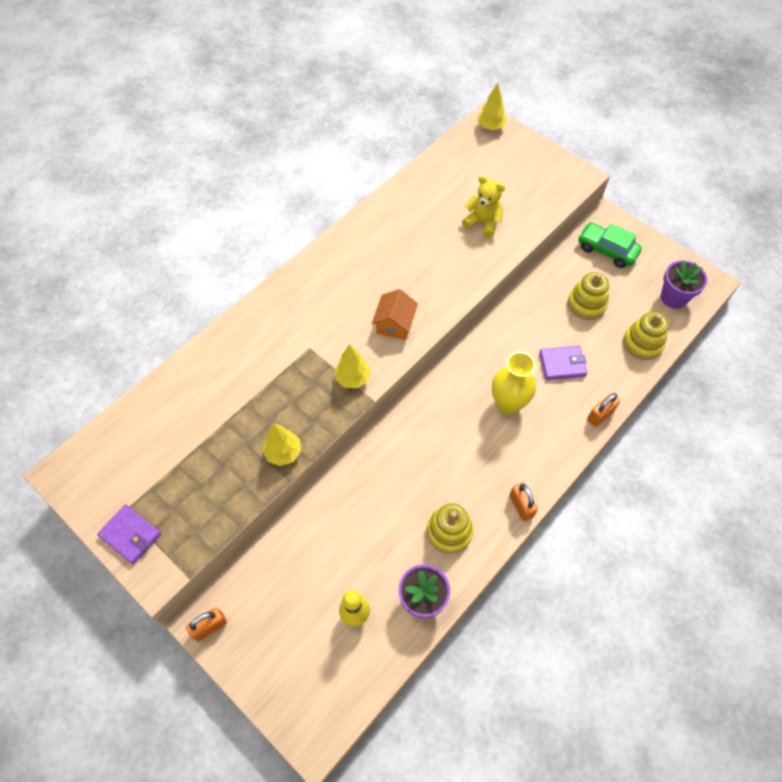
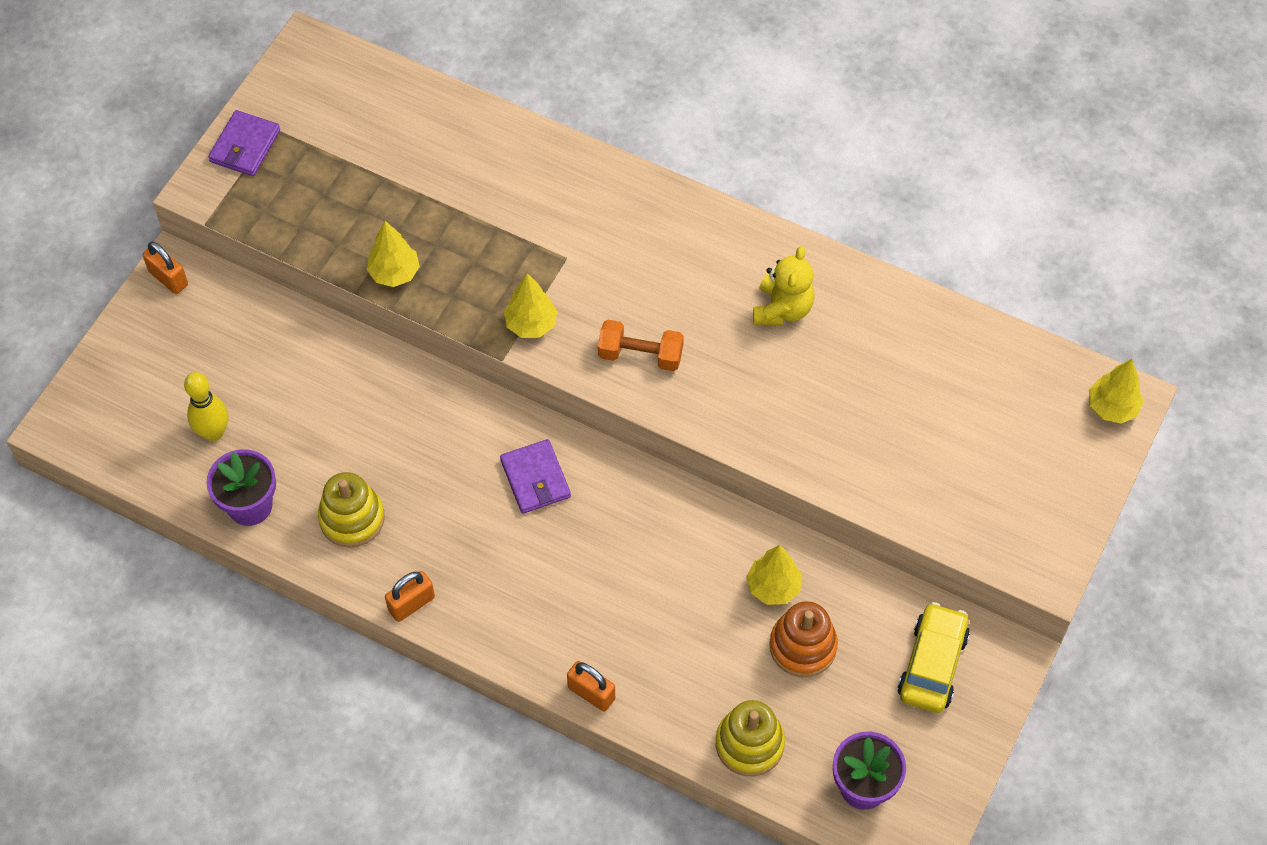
camera: 75 degrees right, 0 degrees up
orange house [372,289,418,340] -> orange dumbbell [598,320,684,371]
yellow teddy bear [462,176,505,238] -> yellow teddy bear moved to [753,246,815,325]
yellow vase [492,352,536,415] -> none
purple wallet [539,346,587,380] -> purple wallet moved to [500,439,571,514]
yellow stacking toy [568,272,609,320] -> orange stacking toy [770,601,838,677]
green car [578,223,642,268] -> yellow car [897,602,970,713]
none -> yellow tree [746,545,802,605]

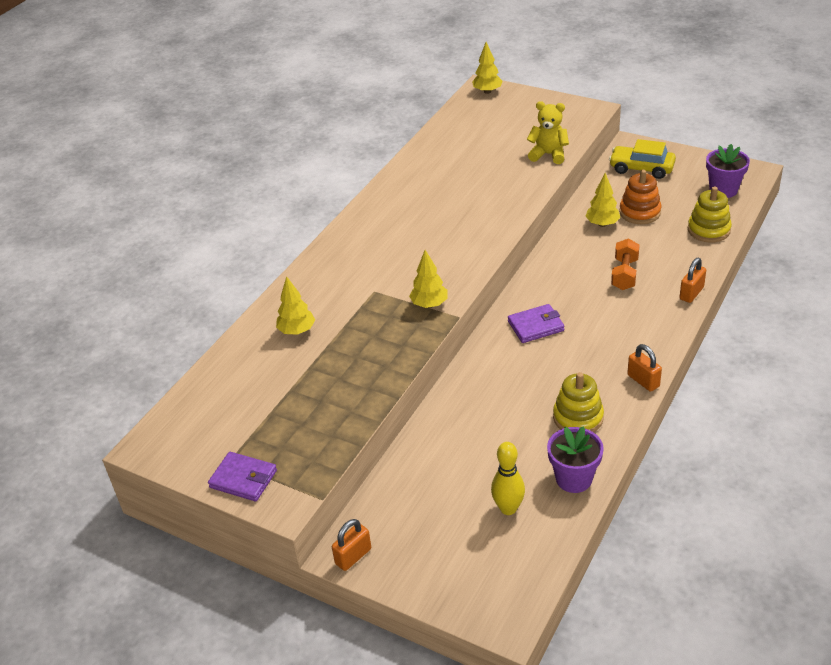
camera: 85 degrees left, 20 degrees down
yellow tree [366,221,420,287] -> yellow tree moved to [276,276,315,335]
orange dumbbell [598,320,684,371] -> orange dumbbell moved to [611,238,640,290]
yellow teddy bear [753,246,815,325] -> yellow teddy bear moved to [527,101,569,164]

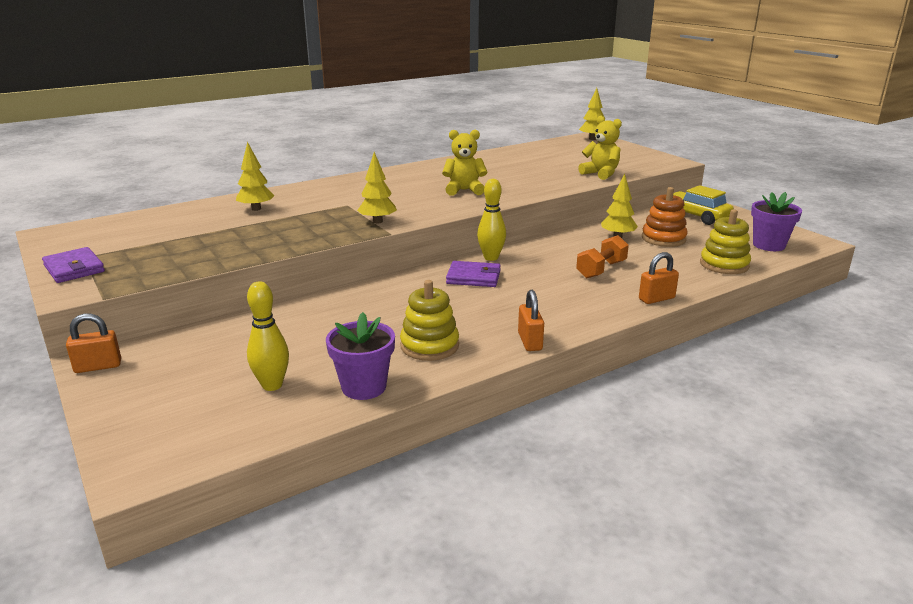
camera: 25 degrees right, 15 degrees down
none -> yellow teddy bear [442,130,487,196]
none -> yellow bowling pin [477,179,506,261]

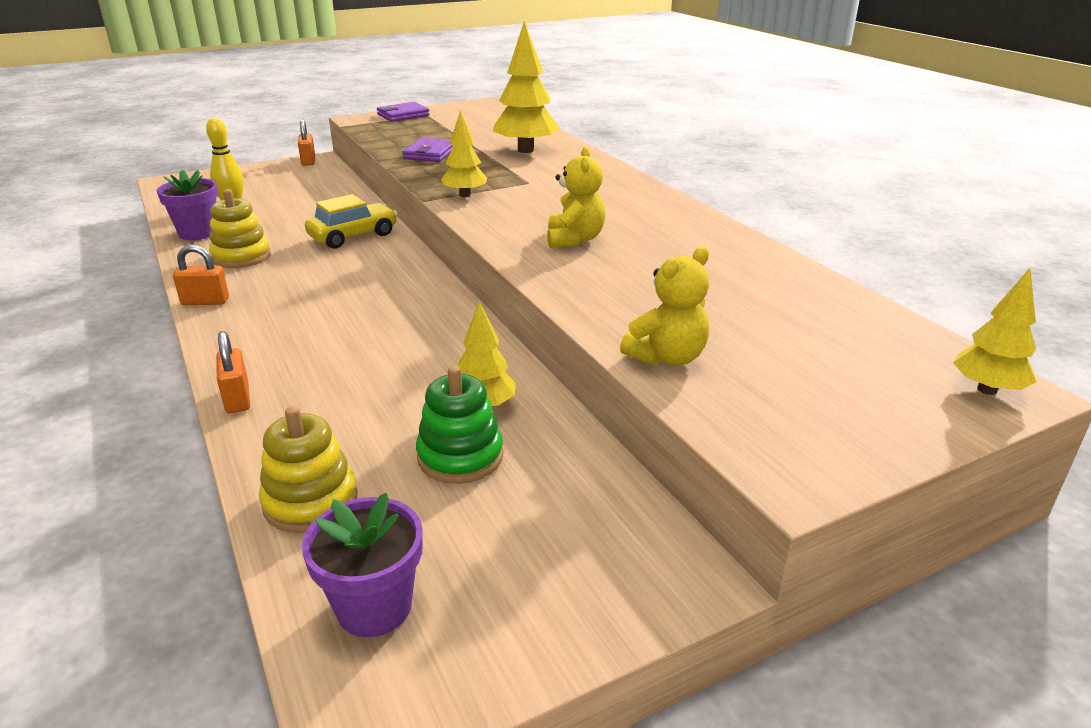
camera: 95 degrees right, 5 degrees up
yellow tree [236,142,274,211] -> yellow tree [493,21,560,153], size x1.67
purple wallet [446,261,501,287] -> purple wallet moved to [402,137,453,162]
yellow bowling pin [477,179,506,261] -> none
orange dumbbell [576,235,629,278] -> none
orange stacking toy [642,187,688,247] -> green stacking toy [416,365,503,484]
yellow car [673,185,734,225] -> yellow car moved to [305,194,397,249]

